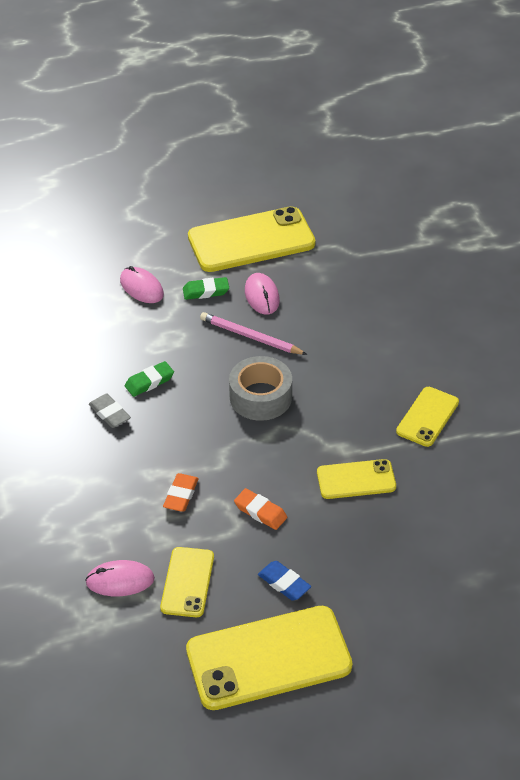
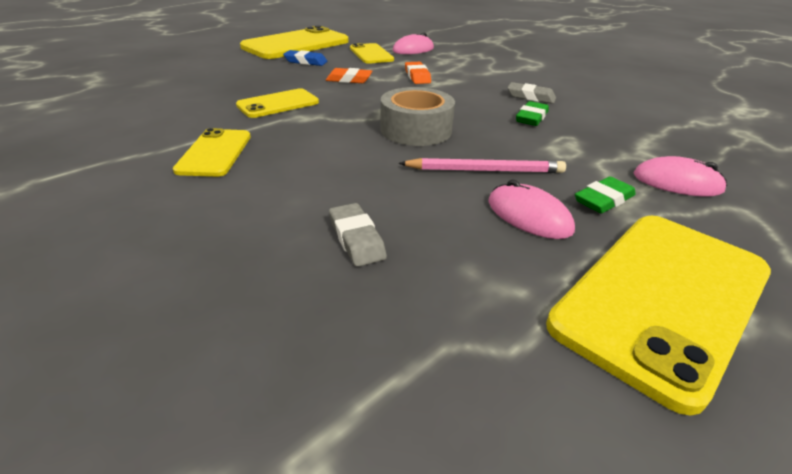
camera: 150 degrees right, 10 degrees down
none -> grey eraser [329,203,387,267]

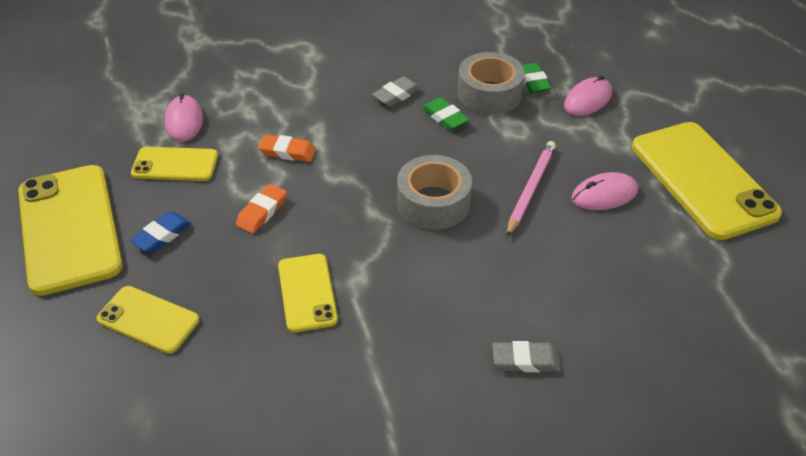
camera: 65 degrees left, 10 degrees up
yellow phone [173,128,251,177] -> yellow phone moved to [97,286,199,354]
grey eraser [329,203,387,267] -> grey eraser moved to [492,341,561,372]
green eraser [575,176,636,214] -> green eraser moved to [522,63,552,93]
none -> grey tape [458,52,525,115]

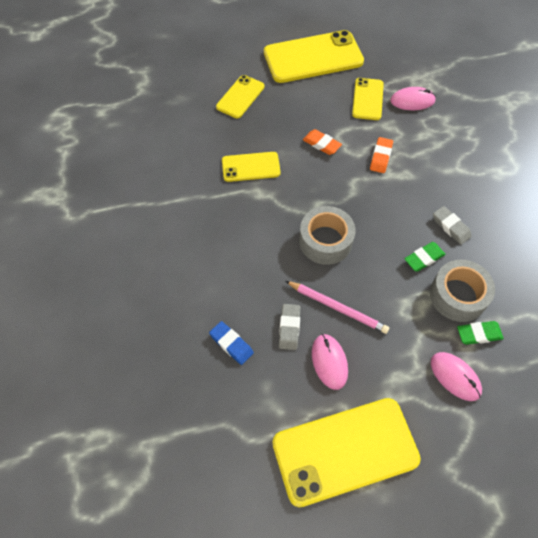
camera: 95 degrees right, 15 degrees up
blue eraser [130,211,192,253] -> blue eraser moved to [209,321,254,365]
grey eraser [492,341,561,372] -> grey eraser moved to [279,304,301,350]

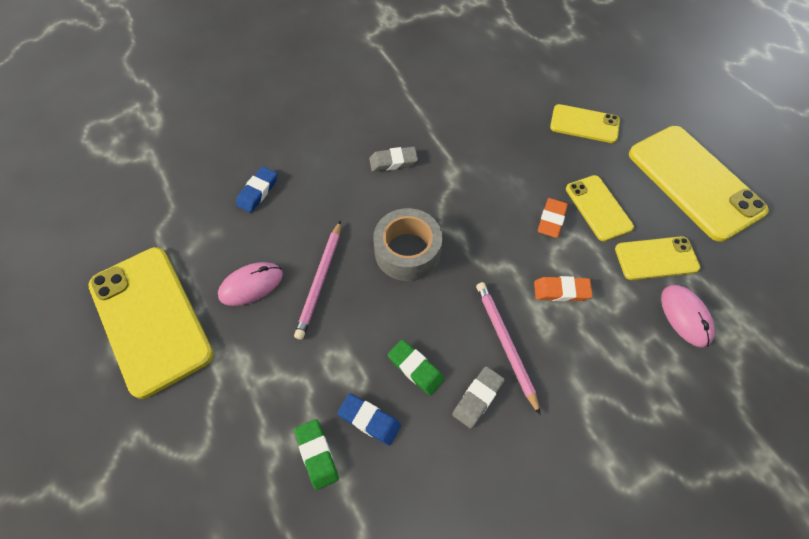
camera: 75 degrees right, 0 degrees up
yellow phone [222,152,281,182] -> yellow phone moved to [566,175,634,241]
grey eraser [279,304,301,350] -> grey eraser moved to [369,147,418,172]
grey tape [430,260,495,322] -> blue eraser [337,393,401,445]
pink mouse [431,352,482,401] -> none
none -> pink pencil [476,282,540,415]

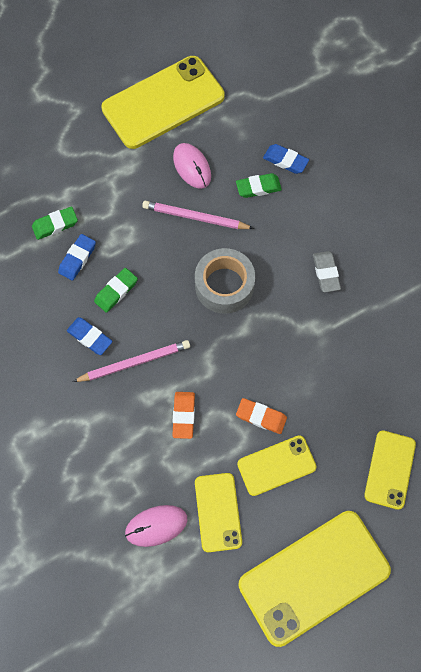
camera: 90 degrees right, 10 degrees up
grey eraser [452,366,505,429] -> blue eraser [67,317,112,355]
none -> green eraser [236,173,282,198]

